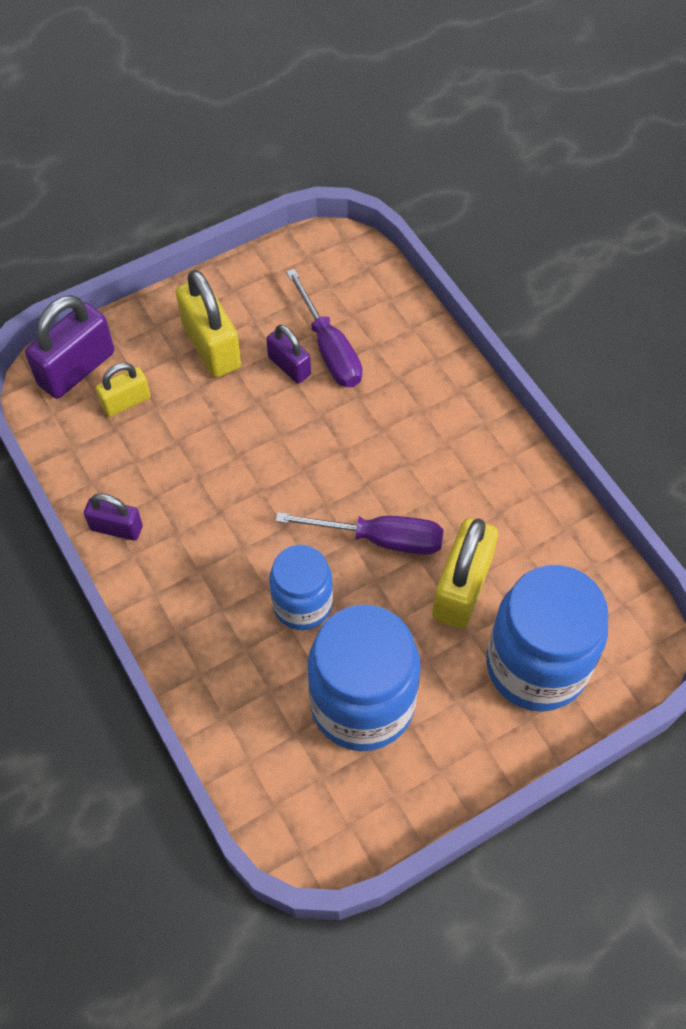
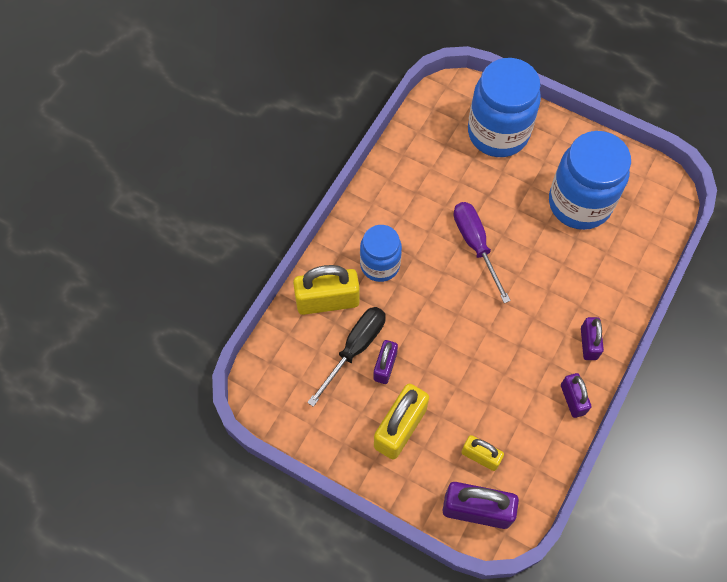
camera: 120 degrees left, 5 degrees up
blue jar [269,545,333,630] -> blue jar moved to [360,225,402,282]
purple screwdriver [286,269,362,387] -> black screwdriver [307,307,386,407]
yellow padlock [432,518,498,629] -> yellow padlock moved to [293,265,360,315]
none -> purple padlock [581,317,604,360]

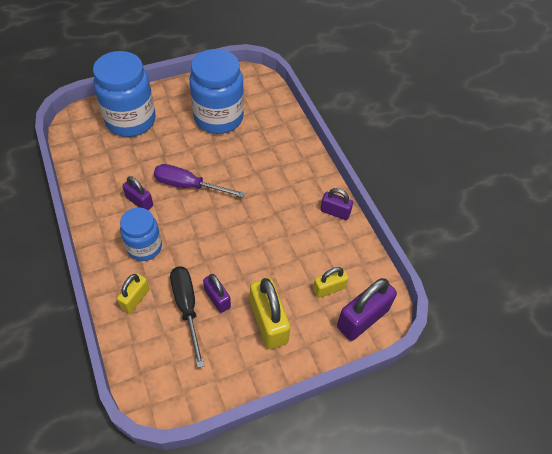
camera: 55 degrees left, 10 degrees down
yellow padlock [293,265,360,315] -> yellow padlock [117,274,150,313], size x0.58
purple padlock [581,317,604,360] -> purple padlock moved to [122,176,153,210]

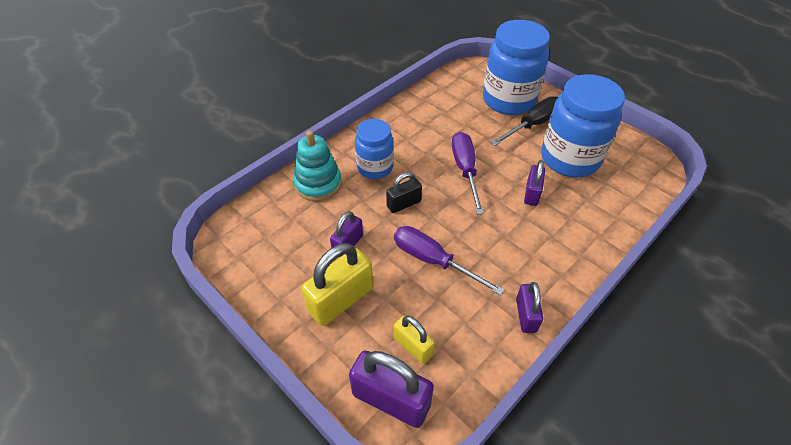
camera: 70 degrees right, 5 degrees down
yellow padlock [117,274,150,313] -> turquoise stacking toy [293,131,342,201]
purple padlock [122,176,153,210] -> purple padlock moved to [524,160,545,206]
black screwdriver [170,266,204,368] -> black screwdriver moved to [491,96,558,146]
none -> black padlock [386,172,422,213]
none -> purple screwdriver [394,226,504,296]

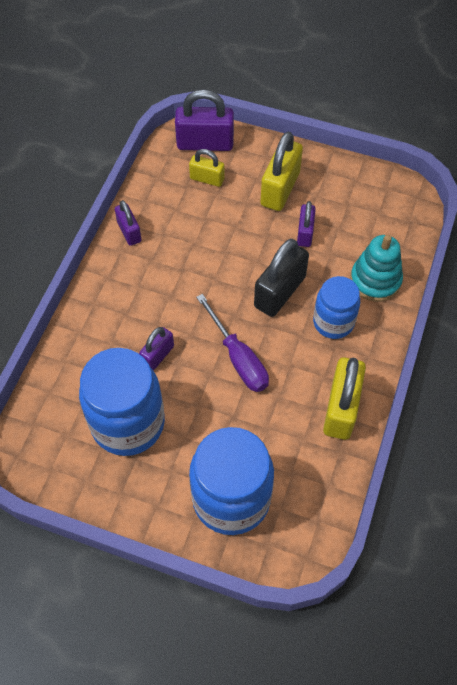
camera: 155 degrees right, 10 degrees up
black padlock [386,172,422,213] -> black padlock [254,239,309,317], size x1.71
purple screwdriver [394,226,504,296] -> none
black screwdriver [491,96,558,146] -> none
purple padlock [524,160,545,206] -> purple padlock turned 45 degrees clockwise [139,327,174,371]
none -> yellow padlock [323,357,366,440]

